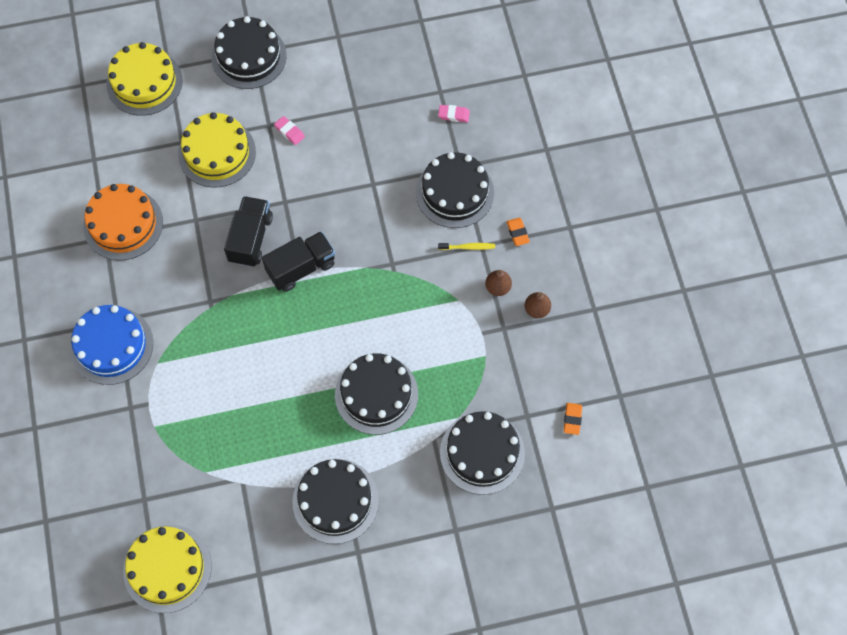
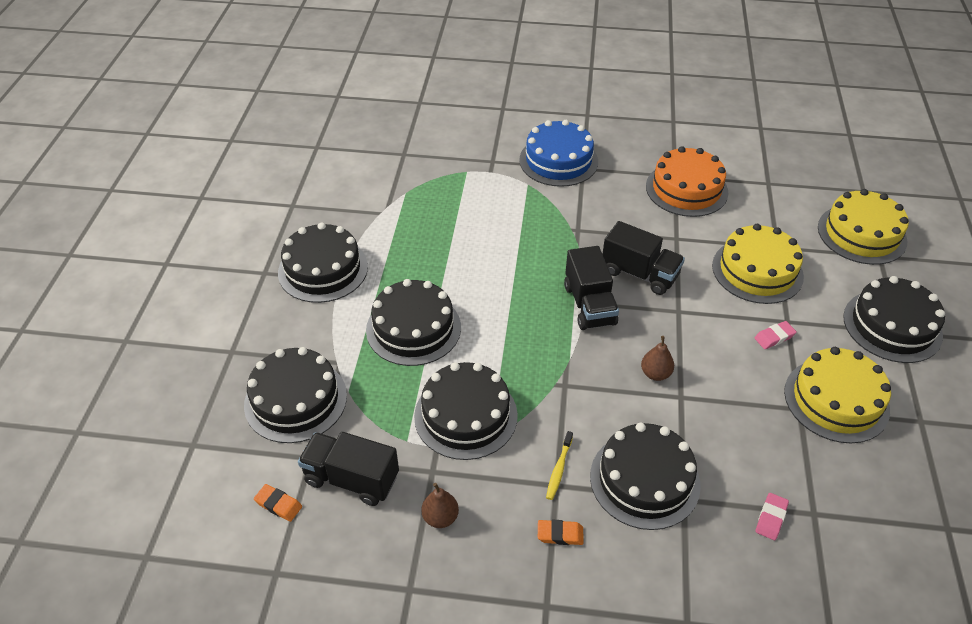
camera: 110 degrees right, 20 degrees down
yellow cake [123,525,212,613] -> yellow cake moved to [784,347,891,443]
brown pear [485,270,512,296] -> brown pear moved to [641,336,674,381]
none -> black truck [298,432,399,506]
none -> black cake [414,362,518,460]

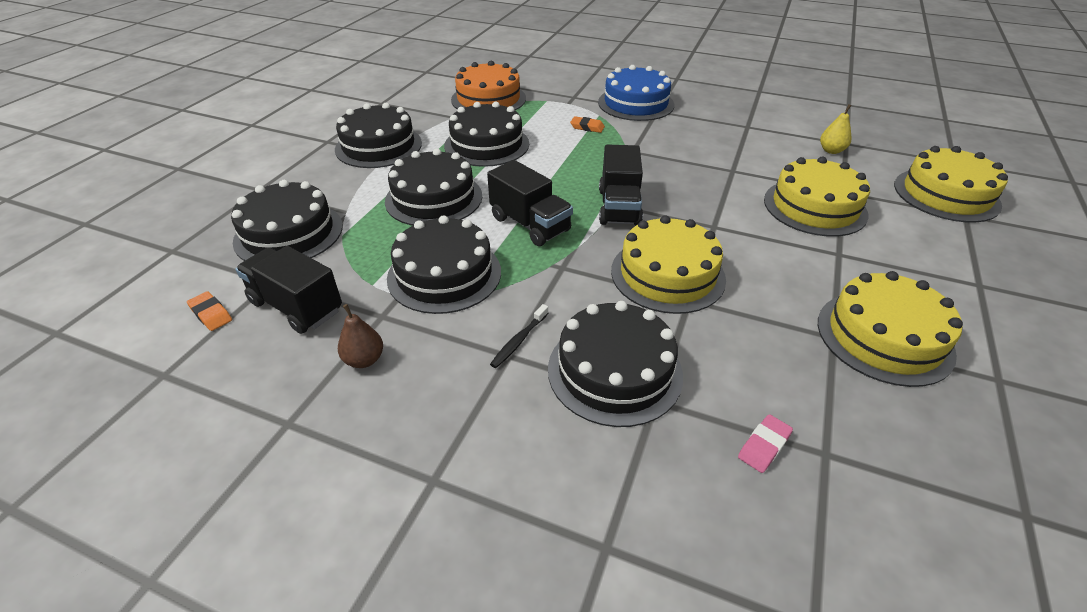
camera: 15 degrees right, 5 degrees down
orange eraser [538,520,584,545] -> orange eraser moved to [570,116,605,133]
yellow toothbrush [546,431,573,500] -> black toothbrush [490,304,548,368]
black truck [603,221,685,295] -> black truck moved to [487,160,573,246]
brown pear [641,336,674,381] -> yellow cake [611,215,726,314]
orange cake [646,146,728,217] -> orange cake moved to [451,61,526,110]
pink eraser [754,321,797,349] -> none
black cake [843,276,945,363] -> black cake moved to [444,102,529,167]
none -> yellow pear [820,104,852,154]

